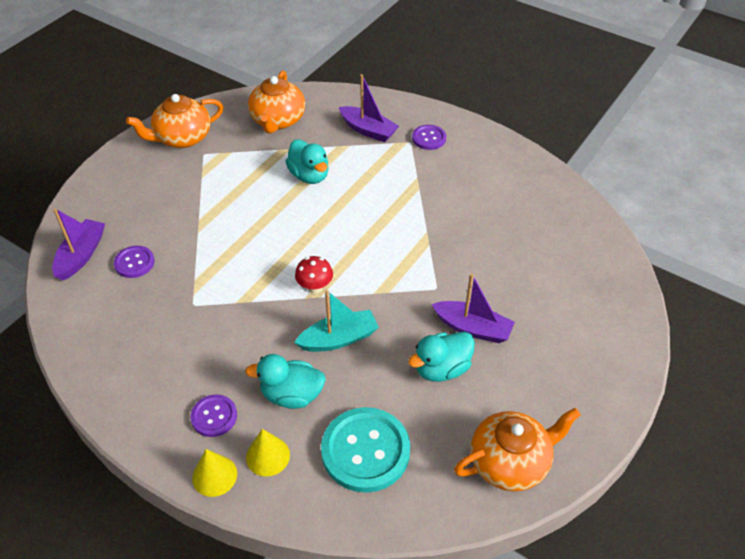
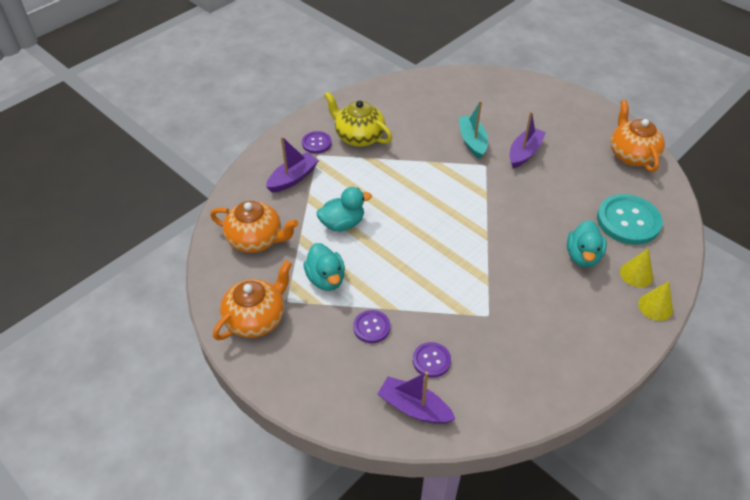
camera: 80 degrees left, 0 degrees up
orange teapot [126,94,223,148] -> orange teapot turned 120 degrees counterclockwise [213,260,292,340]
purple button [191,394,237,437] -> purple button moved to [353,310,390,343]
turquoise boat [294,290,379,352] -> turquoise boat moved to [459,101,488,159]
red mushroom [295,256,333,294] -> none
turquoise duck [408,332,475,382] -> turquoise duck moved to [303,243,345,291]
none -> yellow teapot [324,92,392,147]

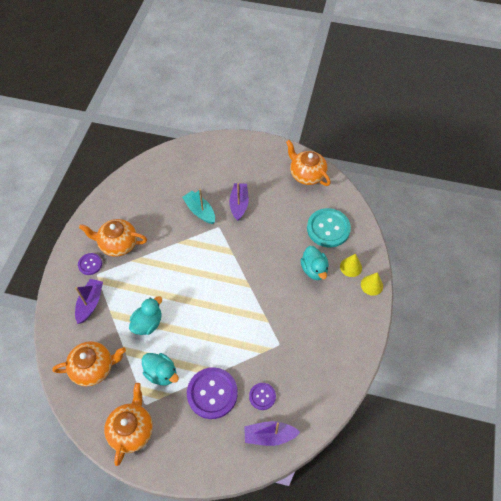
camera: 30 degrees left, 10 degrees up
yellow teapot [324,92,392,147] -> orange teapot [79,219,147,257]
purple button [353,310,390,343] -> purple button [187,367,238,419], size x1.89

